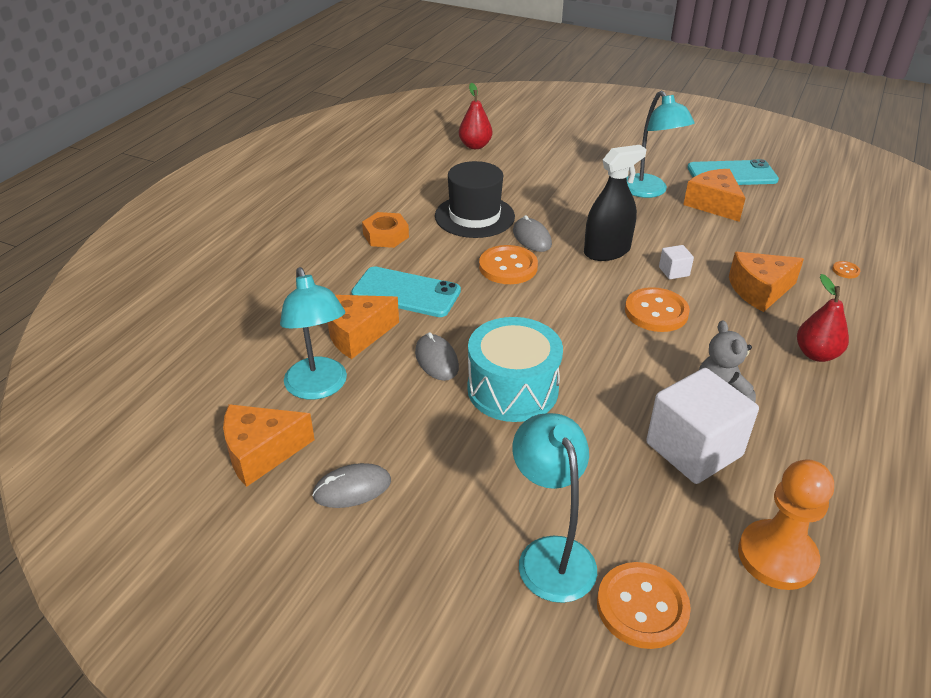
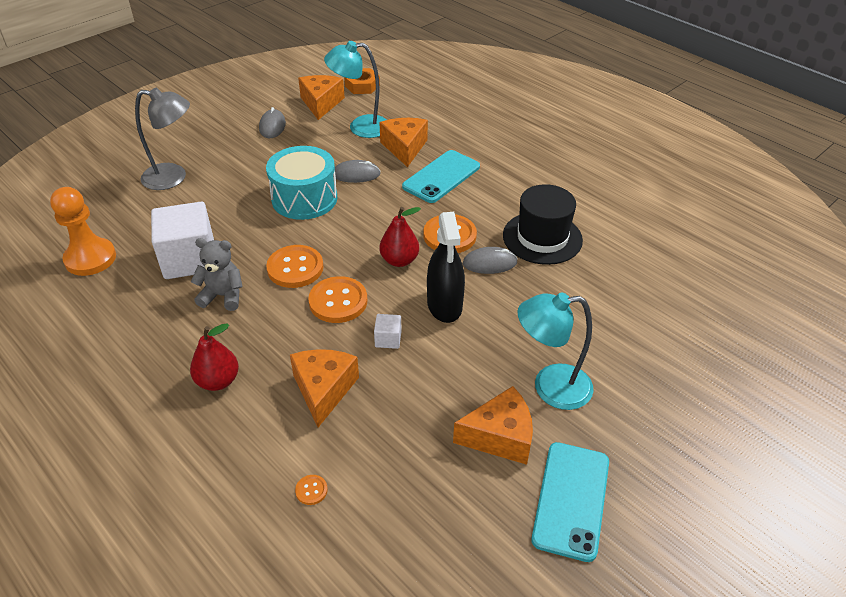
camera: 110 degrees right, 5 degrees up
orange nut [362,212,409,248] -> orange nut moved to [344,68,380,94]
red pear [459,83,492,149] -> red pear moved to [379,207,421,267]
turquoise lamp [512,413,597,603] -> grey lamp [135,88,190,190]
orange button [597,562,691,649] -> orange button moved to [266,245,324,288]

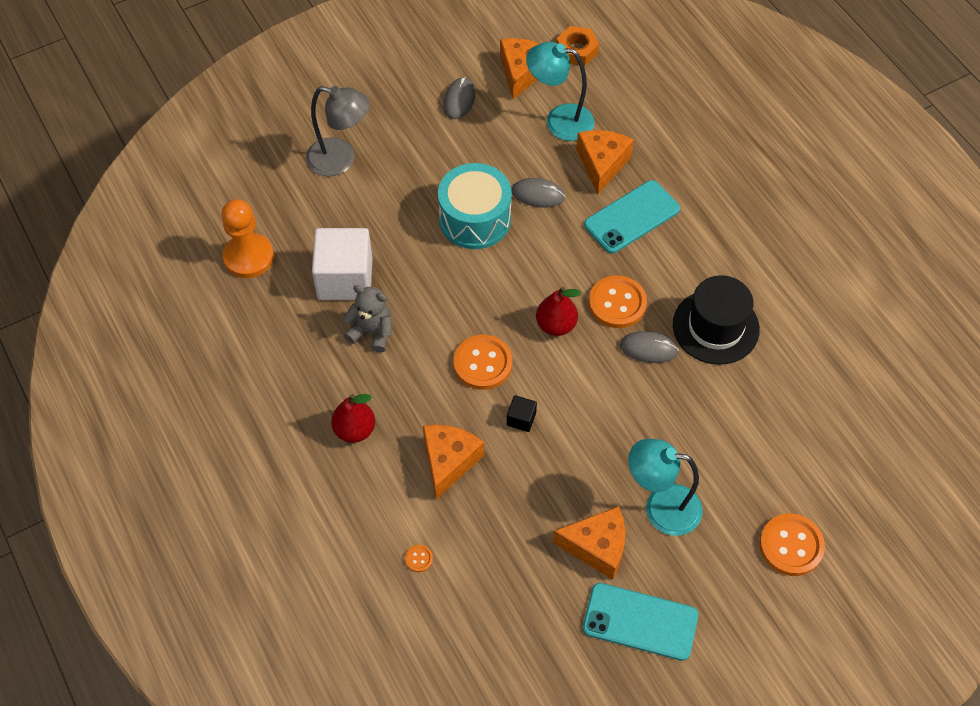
camera: 15 degrees right, 15 degrees up
orange button [266,245,324,288] -> orange button moved to [759,514,825,576]
white cube [374,314,401,349] -> black cube [507,395,537,432]
black spray bottle [427,212,465,323] -> none
turquoise phone [531,442,609,562] -> turquoise phone turned 75 degrees clockwise [583,583,698,661]

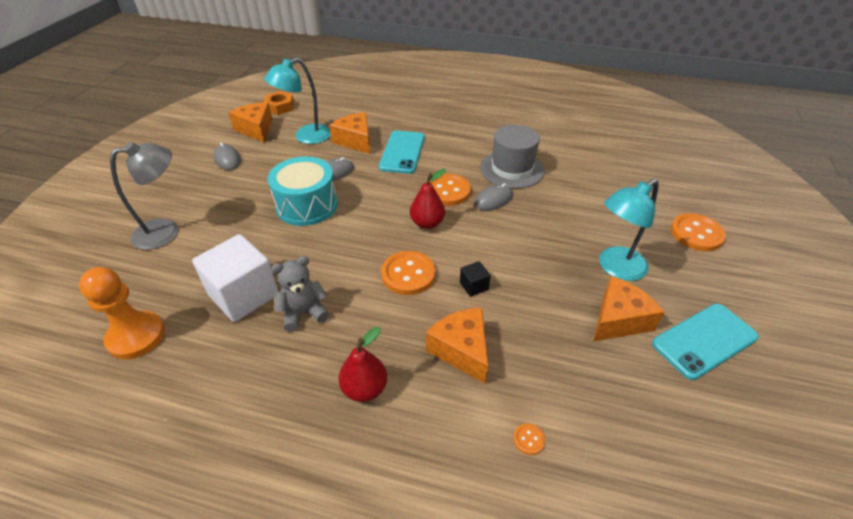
camera: 45 degrees left, 15 degrees down
black hat [673,275,760,365] -> grey hat [480,124,545,189]

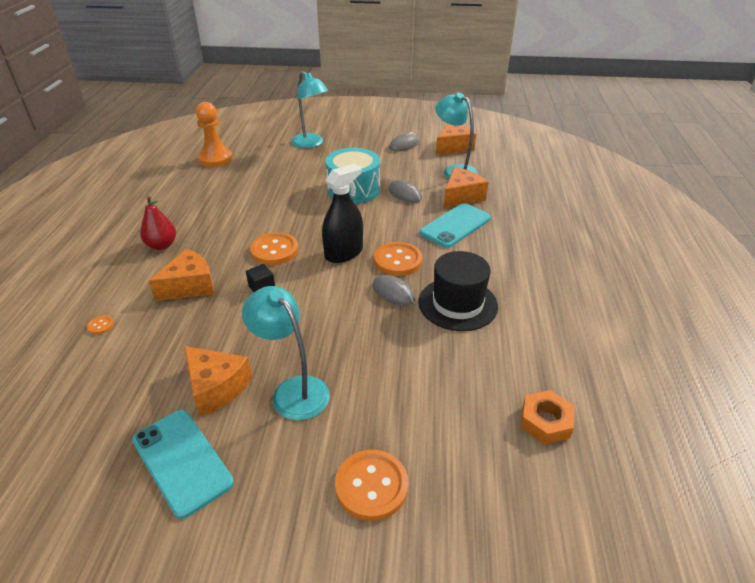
camera: 80 degrees right, 5 degrees down
grey lamp [110,142,179,250] -> turquoise lamp [291,71,328,148]
white cube [192,234,279,322] -> none
orange nut [263,91,294,115] -> orange nut moved to [520,390,574,444]
grey teddy bear [271,256,329,332] -> none
turquoise phone [379,131,425,174] -> turquoise phone turned 45 degrees counterclockwise [420,203,491,248]
red pear [410,169,446,229] -> black spray bottle [322,164,363,263]
grey hat [480,124,545,189] -> black hat [418,251,498,331]

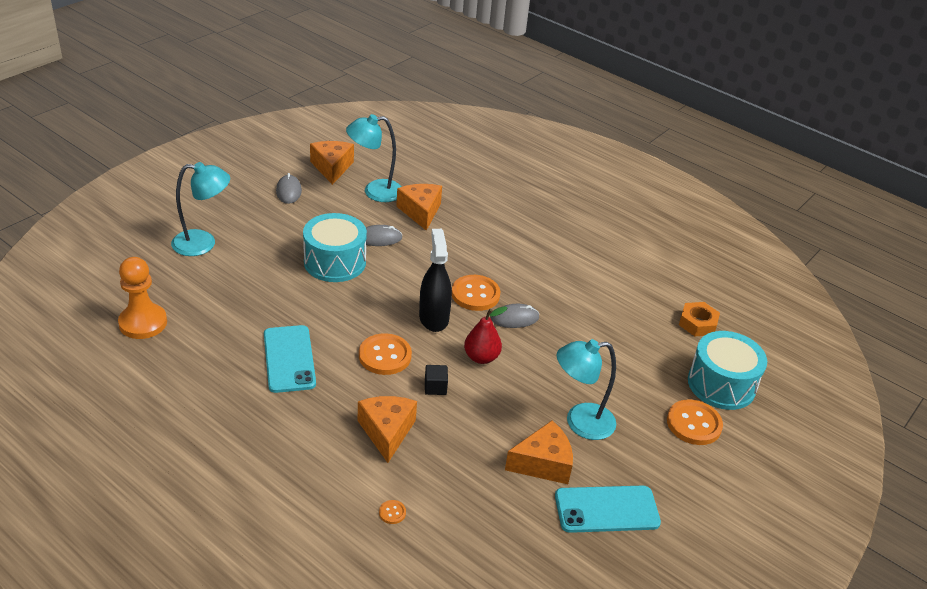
camera: 60 degrees left, 0 degrees up
red pear [140,196,176,250] -> red pear moved to [464,306,508,364]
black hat [418,251,498,331] -> none
turquoise phone [420,203,491,248] -> turquoise phone moved to [264,325,316,393]
none -> turquoise drum [688,331,767,410]

